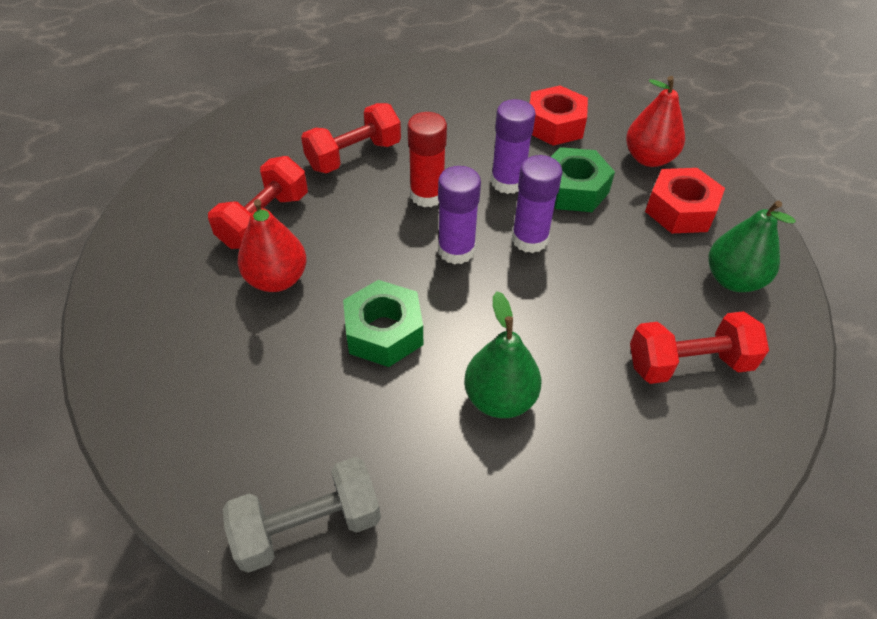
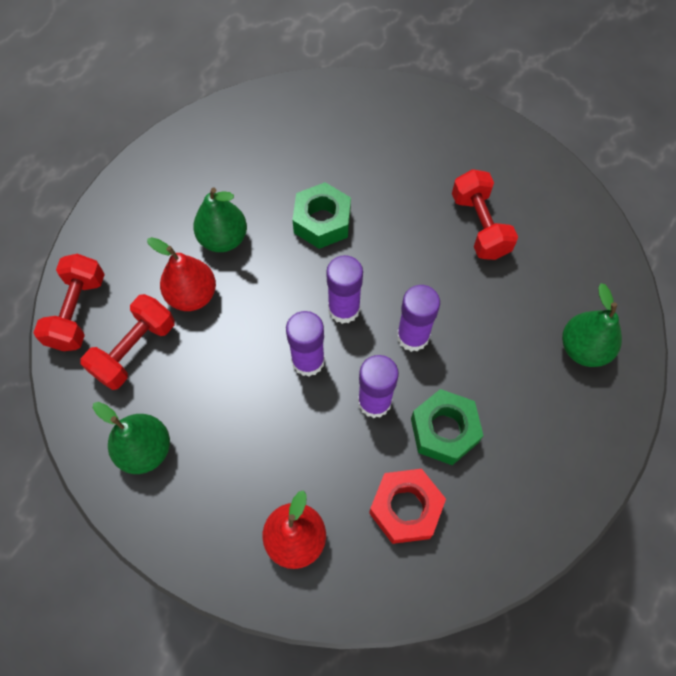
camera: 135 degrees right, 15 degrees up
grey dumbbell [223,457,381,573] -> none
red pear [238,199,307,292] -> red pear moved to [147,237,216,311]
red dumbbell [301,103,401,173] -> red dumbbell moved to [33,254,105,351]
red glue stick [407,112,447,207] -> purple glue stick [397,285,440,352]
green nut [551,147,615,212] -> green nut moved to [411,389,484,465]
red nut [645,168,725,234] -> none
none -> green pear [562,283,622,367]

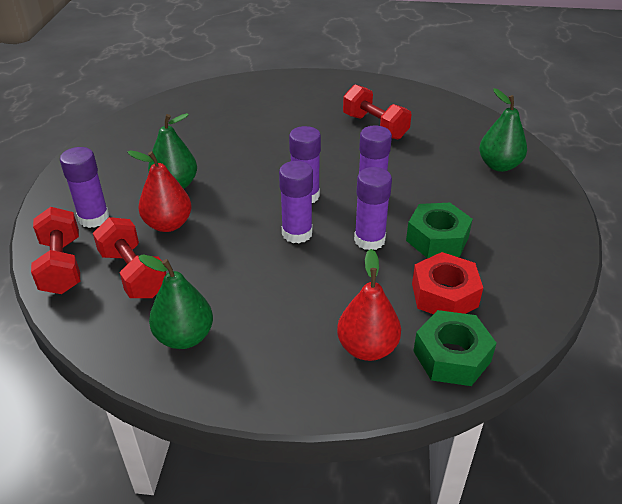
camera: 25 degrees left, 25 degrees down
red dumbbell [80,294,175,390] -> red dumbbell turned 45 degrees counterclockwise [93,217,166,298]
green nut [292,182,351,249] -> green nut moved to [413,310,496,386]
none -> purple glue stick [60,147,109,228]

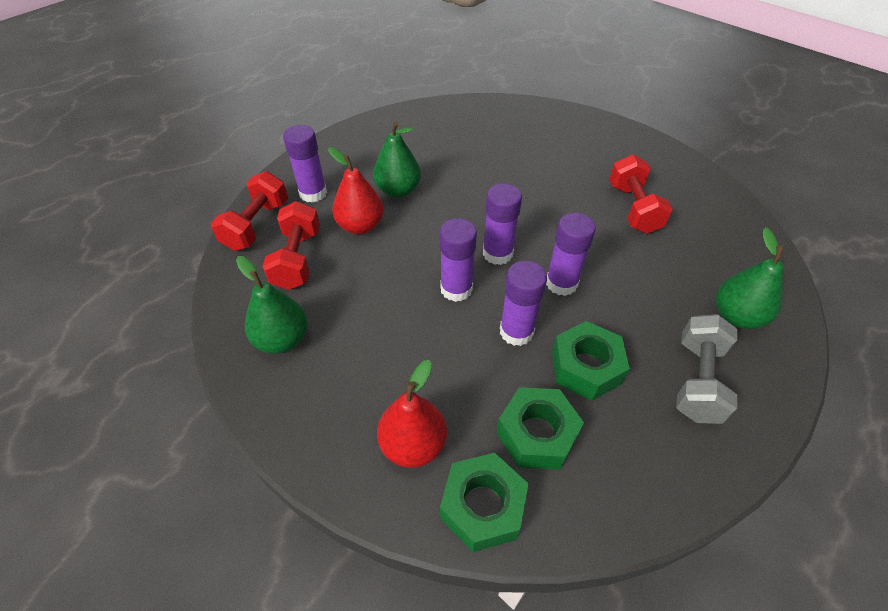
camera: 35 degrees right, 10 degrees up
red nut [412,252,483,314] -> green nut [497,387,584,470]
none -> grey dumbbell [676,314,737,424]

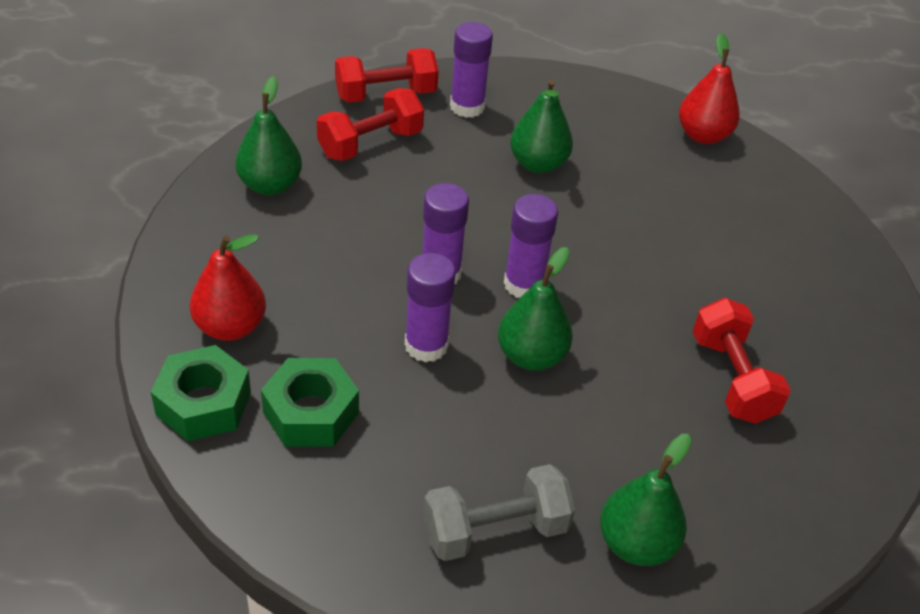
camera: 50 degrees right, 5 degrees down
red pear [328,147,384,235] -> red pear moved to [679,33,740,144]
purple glue stick [546,213,596,296] -> green pear [498,247,573,371]
green nut [552,321,630,401] -> none
red dumbbell [609,154,673,234] -> red dumbbell turned 60 degrees counterclockwise [693,298,791,424]

